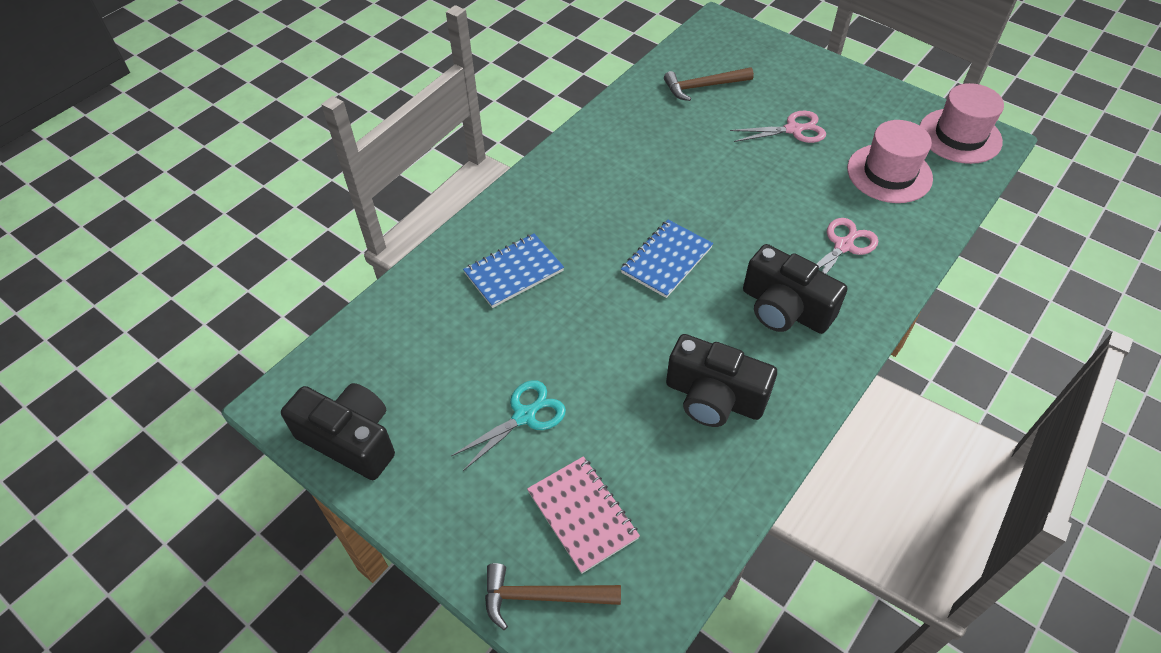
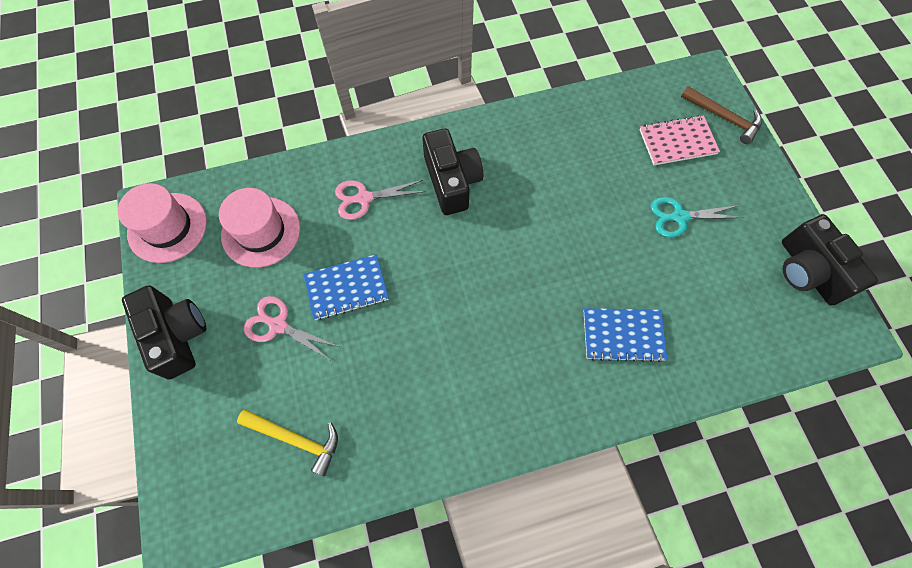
camera: 145 degrees left, 15 degrees up
pink notebook [527,456,640,574] -> pink notebook turned 75 degrees clockwise [639,115,720,165]
blue notebook [621,220,713,298] -> blue notebook moved to [304,254,389,320]
brown hammer [664,67,754,101] -> yellow hammer [237,410,338,476]
black camera [666,334,777,427] -> black camera moved to [122,285,206,380]

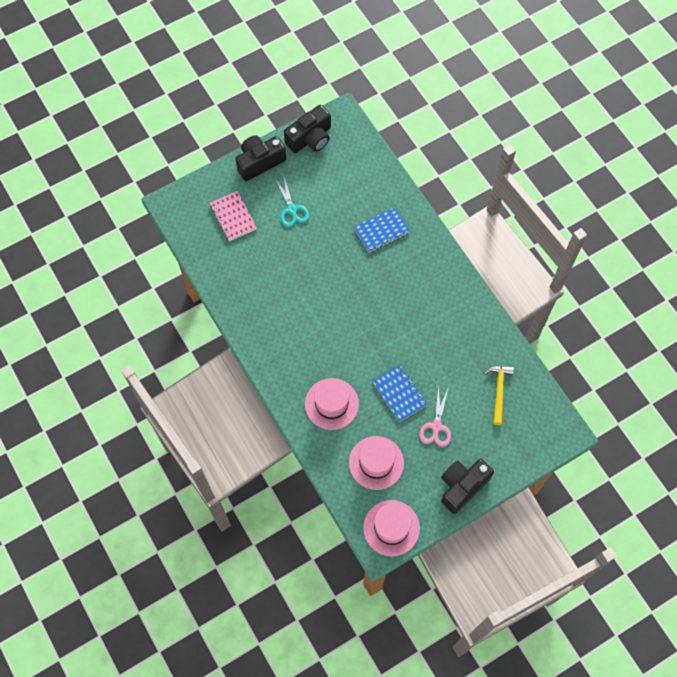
camera: 105 degrees left, 0 degrees up
pink scissors [335,180,426,220] -> pink hat [305,378,359,430]
black camera [422,128,483,215] -> black camera moved to [235,135,286,181]
blue notebook [584,308,667,362] -> blue notebook turned 75 degrees clockwise [354,207,410,252]
brown hammer [681,86,762,144] -> none

